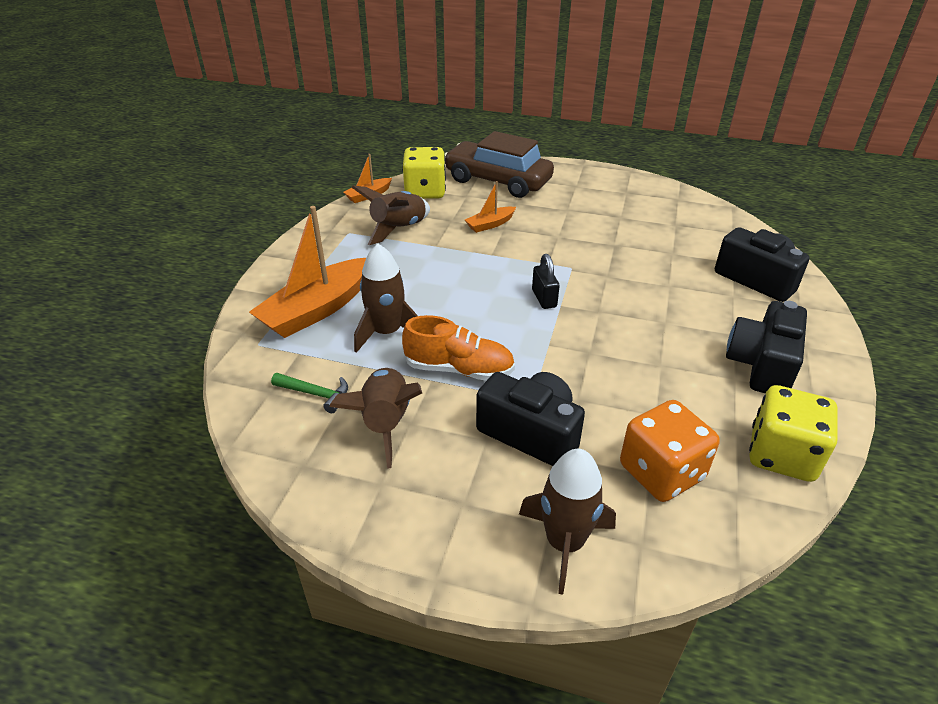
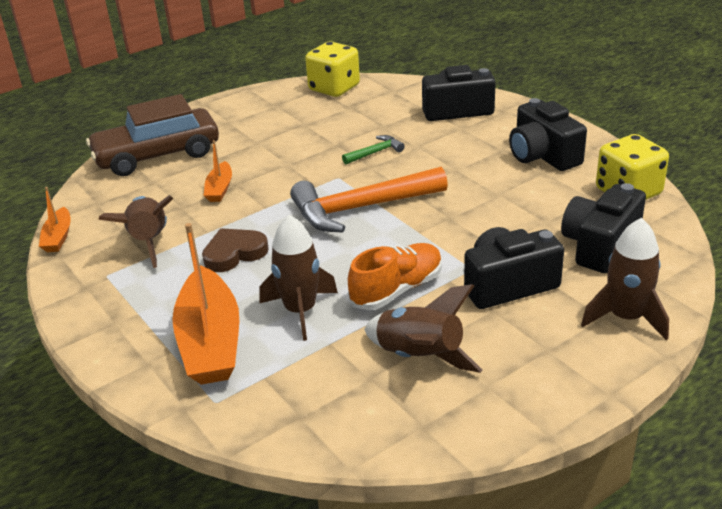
camera: 50 degrees left, 5 degrees down
green hammer [271,373,348,413] -> green hammer moved to [342,135,405,164]
yellow dice [402,147,446,199] -> yellow dice moved to [305,42,360,97]
black padlock [532,254,560,309] -> orange hammer [290,167,448,233]
orange dice [620,400,720,502] -> black camera [561,183,646,273]
none -> brown heart [202,228,269,272]

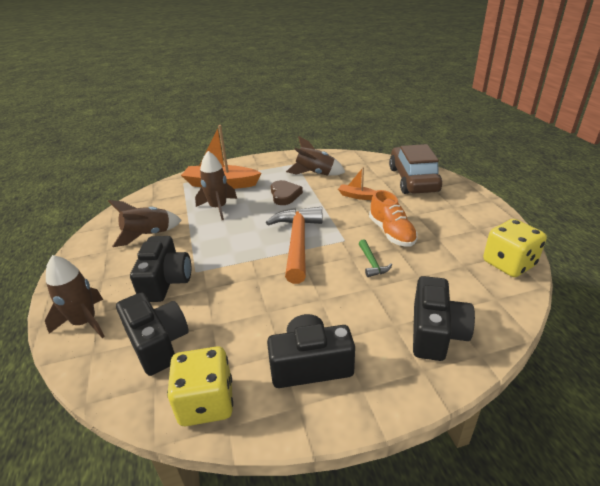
camera: 110 degrees right, 0 degrees up
orange boat [39,187,71,252] -> none
orange shoe [348,243,442,310] -> orange shoe moved to [369,190,418,247]

